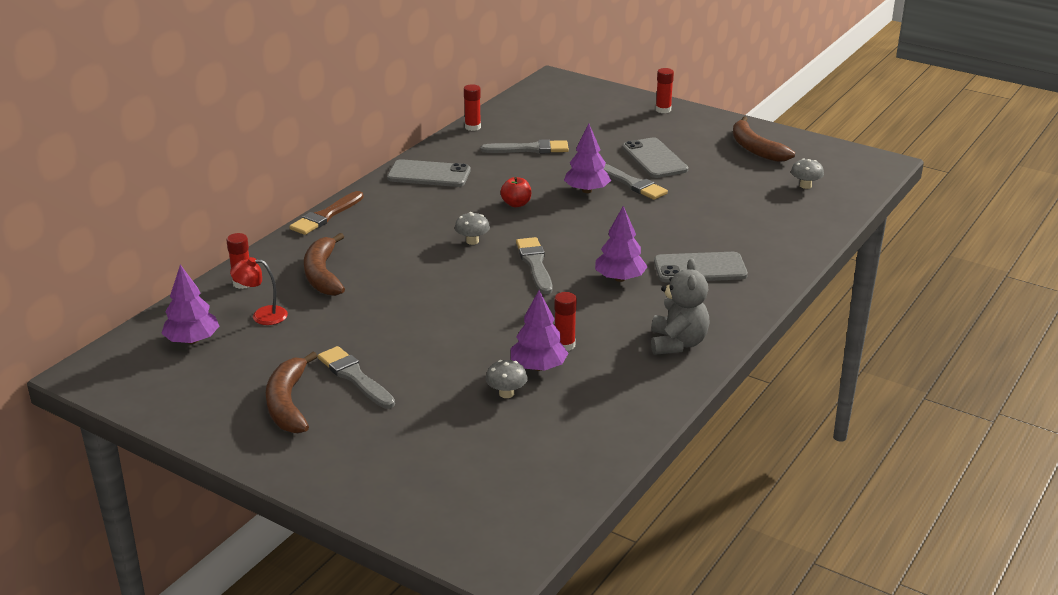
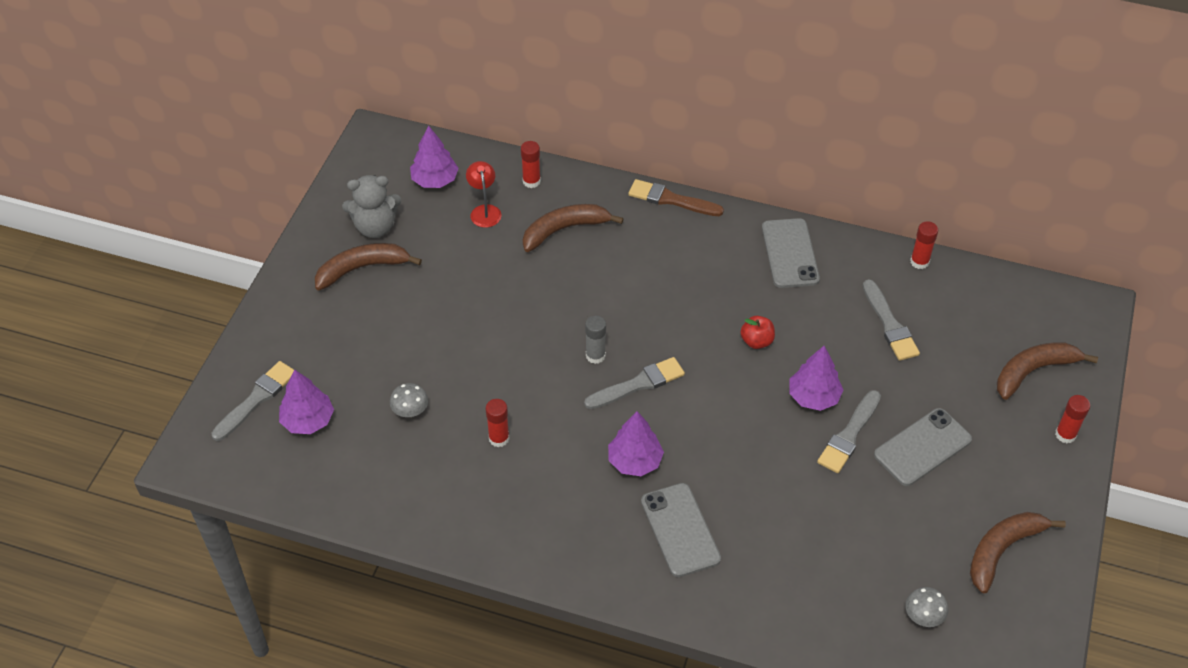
camera: 75 degrees right, 20 degrees up
grey brush [318,346,395,409] -> grey brush moved to [212,361,294,441]
grey mushroom [455,212,490,245] -> none
purple tree [511,290,568,371] -> purple tree moved to [279,370,334,434]
grey teddy bear [651,258,710,355] -> grey teddy bear moved to [342,175,401,238]
none -> grey glue stick [585,315,606,364]
none -> brown banana [997,343,1098,400]

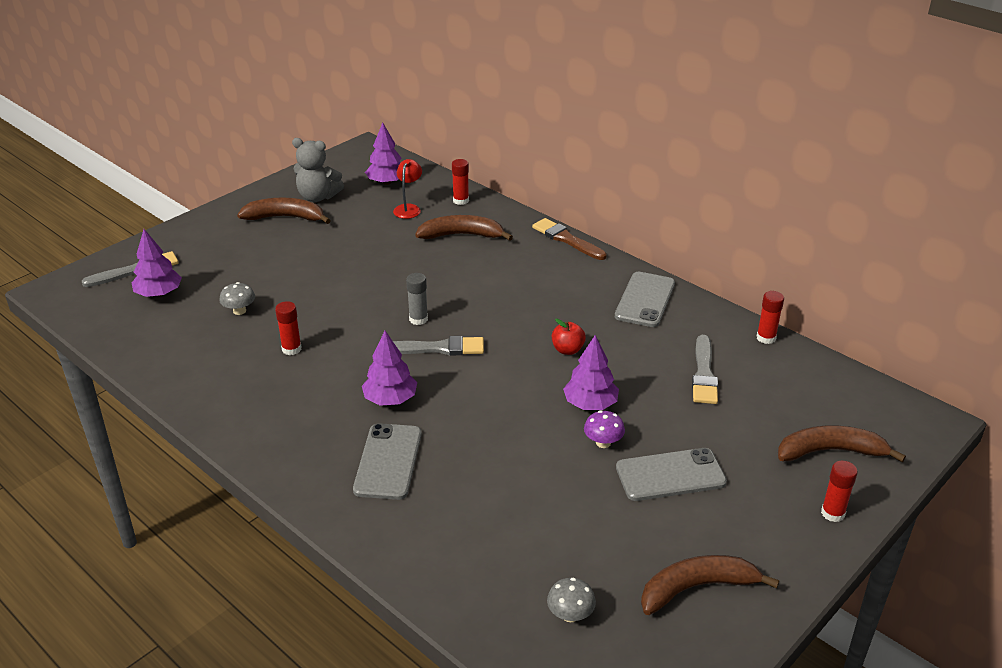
camera: 25 degrees right, 15 degrees down
grey brush [817,390,881,473] -> purple mushroom [584,411,625,448]

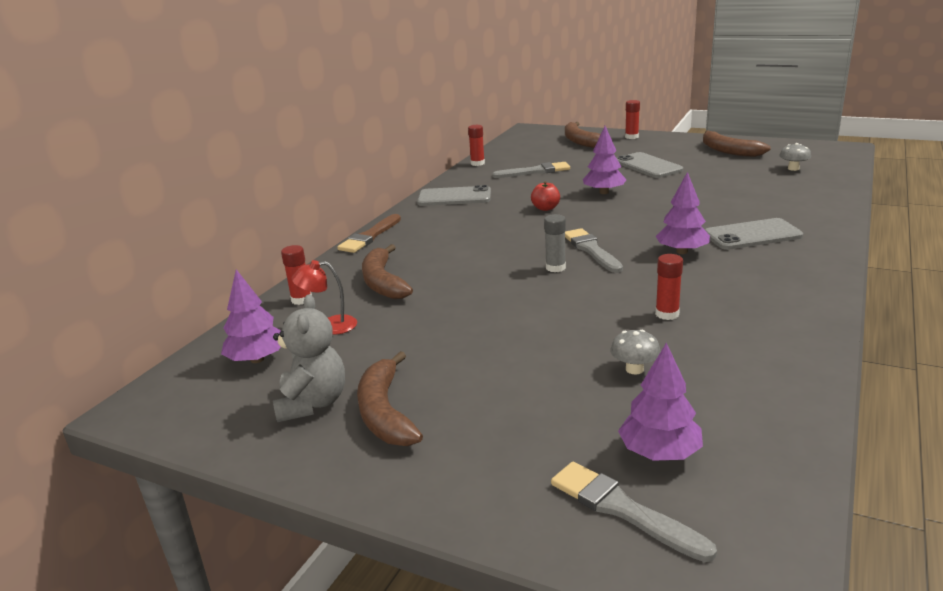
camera: 105 degrees left, 10 degrees down
purple mushroom [584,411,625,448] -> none

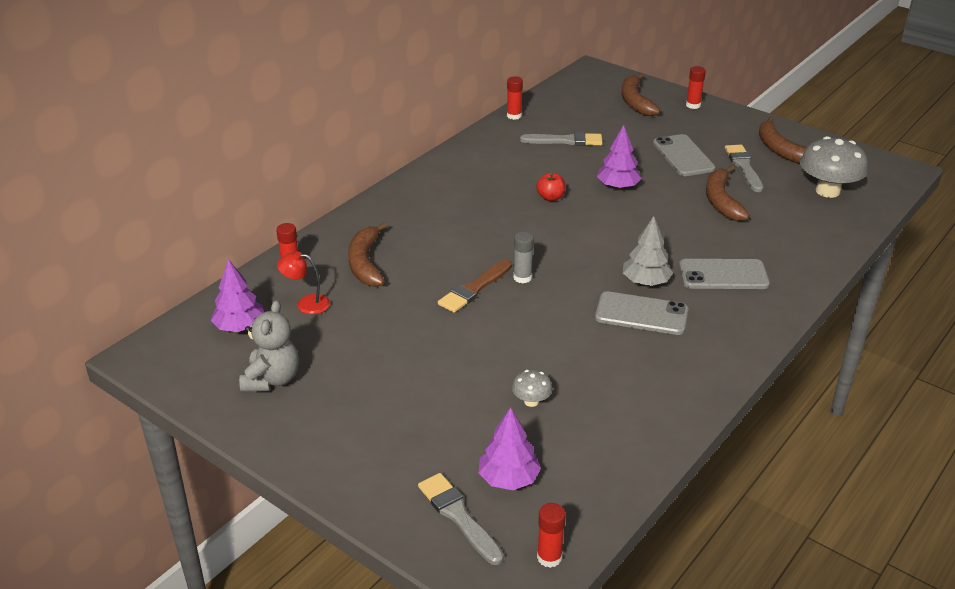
camera: 10 degrees right, 10 degrees up
brown brush [337,214,401,253] -> brown brush moved to [438,260,512,313]
brown banana [357,351,423,446] -> brown banana moved to [706,165,750,221]
grey phone [417,185,491,206] -> grey phone moved to [595,291,688,335]
grey brush [565,228,623,273] -> grey brush moved to [725,145,763,192]
purple tree [655,172,710,254] -> grey tree [623,216,673,286]
red glue stick [655,254,683,320] -> red glue stick moved to [537,503,566,568]
grey mushroom [779,143,811,171] -> grey mushroom [800,136,868,198], size x2.08

